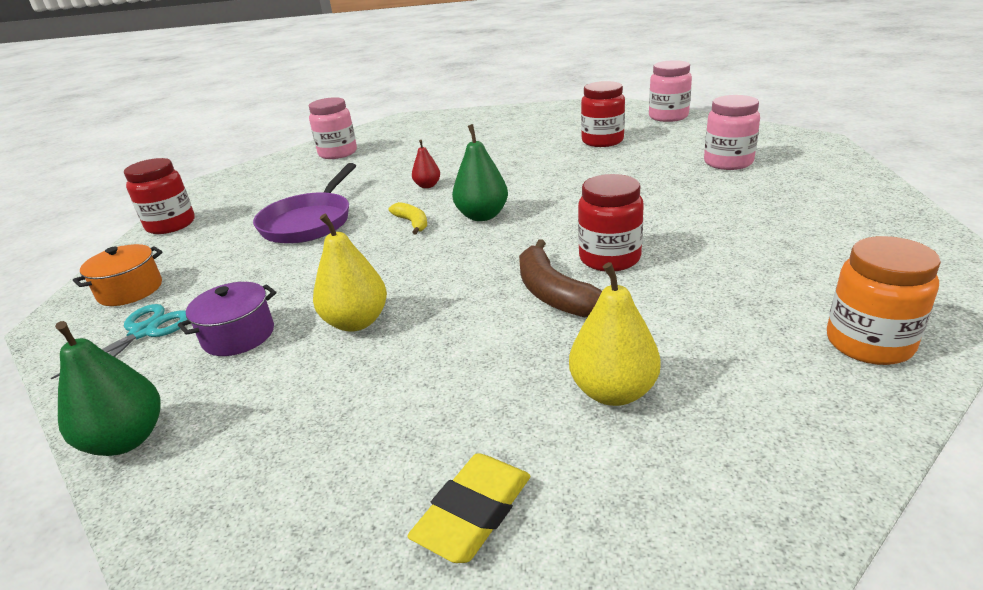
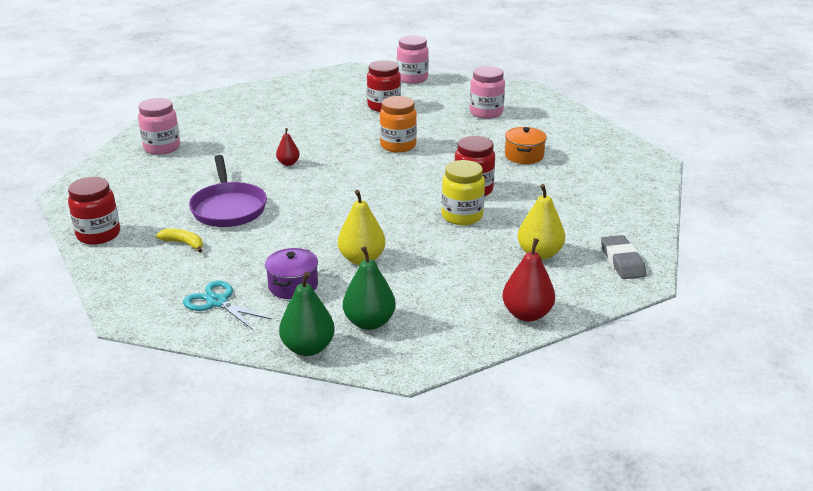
camera: 35 degrees left, 0 degrees up
turquoise scissors [51,304,188,379] -> turquoise scissors turned 45 degrees counterclockwise [183,281,272,330]
orange pot [73,244,163,306] -> orange pot moved to [505,127,547,164]
yellow banana [389,202,427,235] -> yellow banana moved to [156,228,203,253]
yellow eraser [407,453,530,563] -> red pear [503,238,555,322]
green pear [452,124,508,221] -> green pear moved to [343,246,396,330]
brown banana [519,239,602,317] -> yellow jar [441,160,485,225]
orange jar [827,236,941,365] -> orange jar moved to [380,96,417,153]
none -> grey eraser [601,235,646,279]

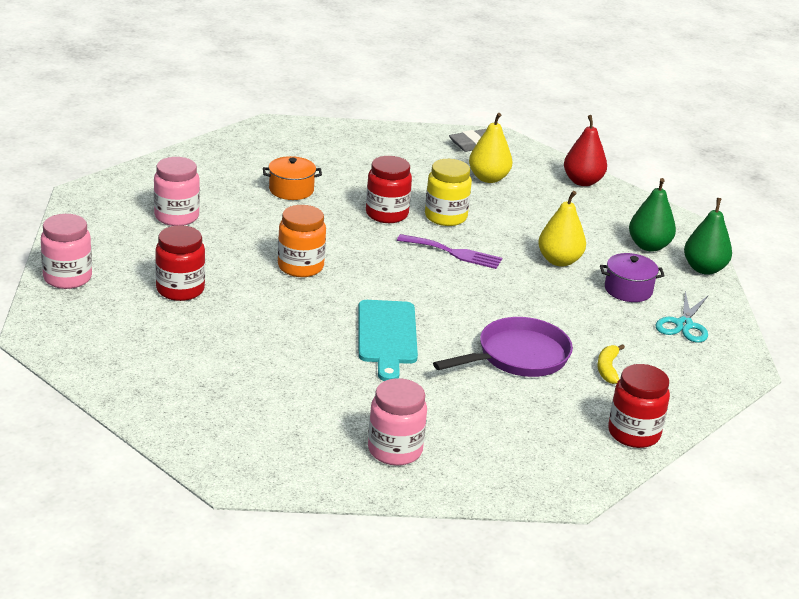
camera: 110 degrees left, 0 degrees up
red pear [276,128,300,166] -> turquoise cutting board [358,300,418,381]
none -> purple fork [397,234,502,269]

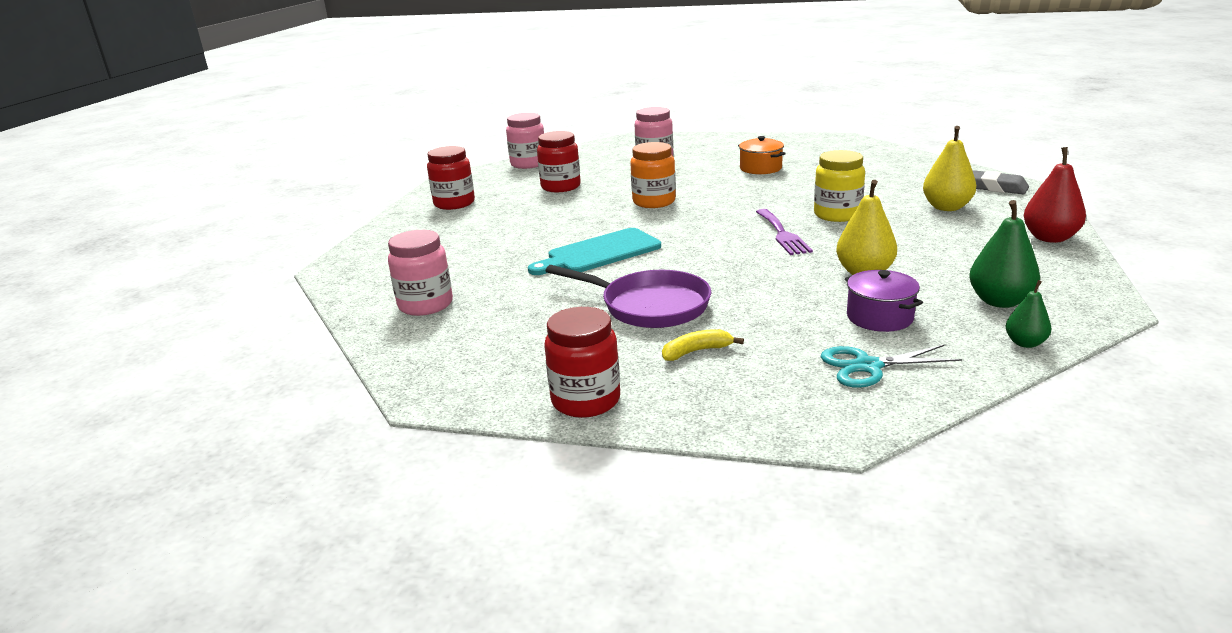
camera: 65 degrees right, 5 degrees down
red jar [366,156,412,223] -> red jar moved to [427,146,475,210]
green pear [684,198,732,275] -> green pear [1006,280,1051,348], size x0.59

